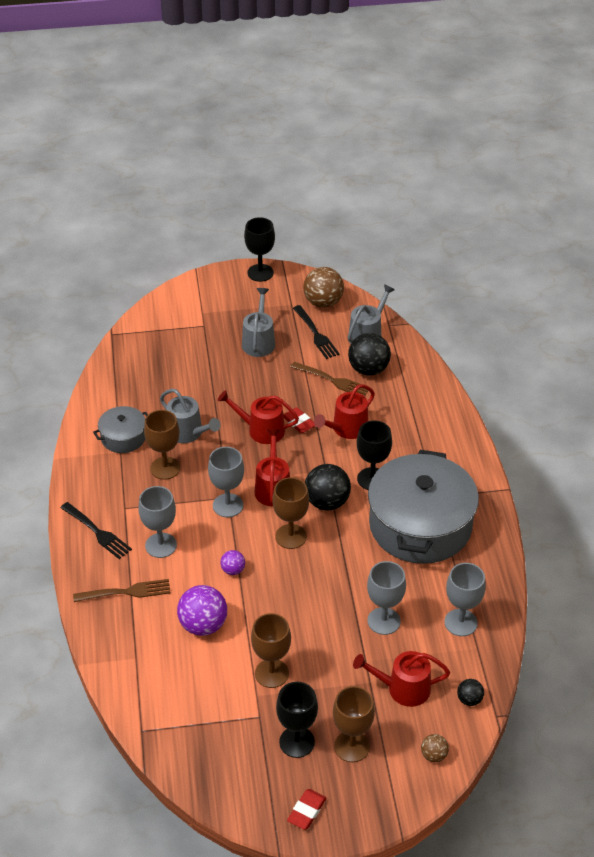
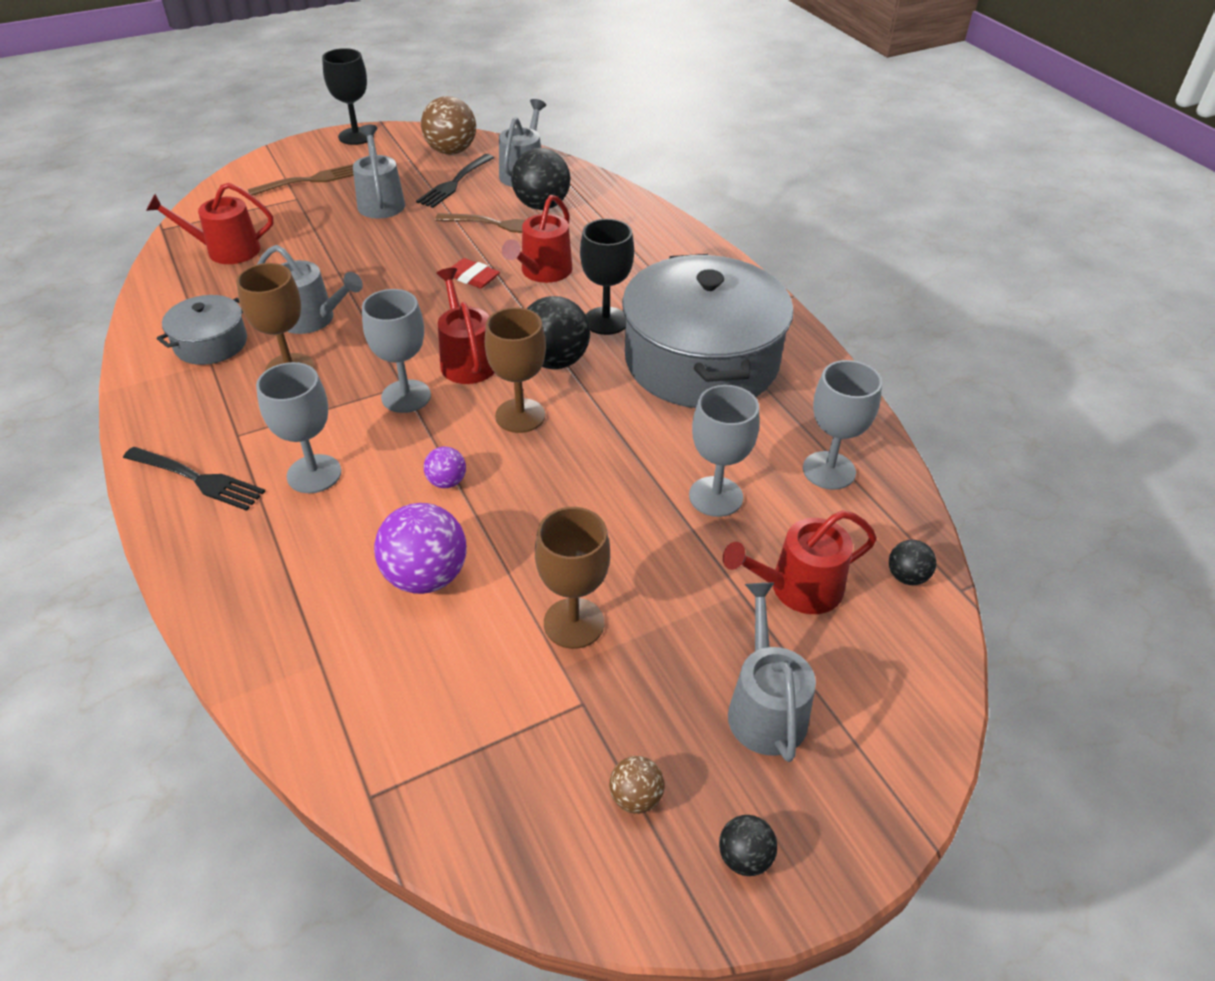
camera: 20 degrees left, 0 degrees up
brown fork [73,579,171,602] -> brown fork moved to [248,164,354,196]
red watering can [218,390,299,444] -> red watering can moved to [146,183,273,264]
black goblet [276,682,318,758] -> none
red eraser [287,789,326,830] -> black ball [719,815,777,876]
black fork [293,305,340,359] -> black fork turned 75 degrees clockwise [416,154,494,208]
brown goblet [333,686,375,762] -> grey watering can [728,583,816,762]
brown ball [421,734,449,762] -> brown ball moved to [609,756,664,814]

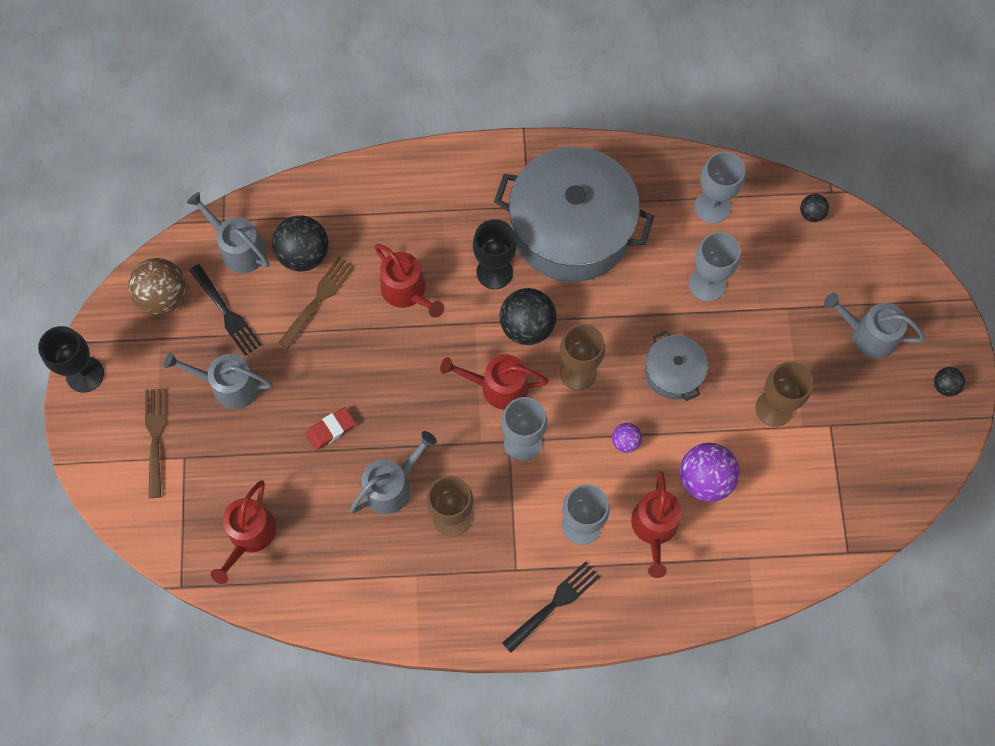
camera: 65 degrees left, 25 degrees up
grey pot [157,295,247,365] -> grey pot moved to [645,331,708,401]
red eraser [450,258,500,288] -> red eraser moved to [305,407,356,450]
brown ball [609,756,664,814] -> none
red watering can [723,510,877,614] -> red watering can moved to [631,471,682,578]

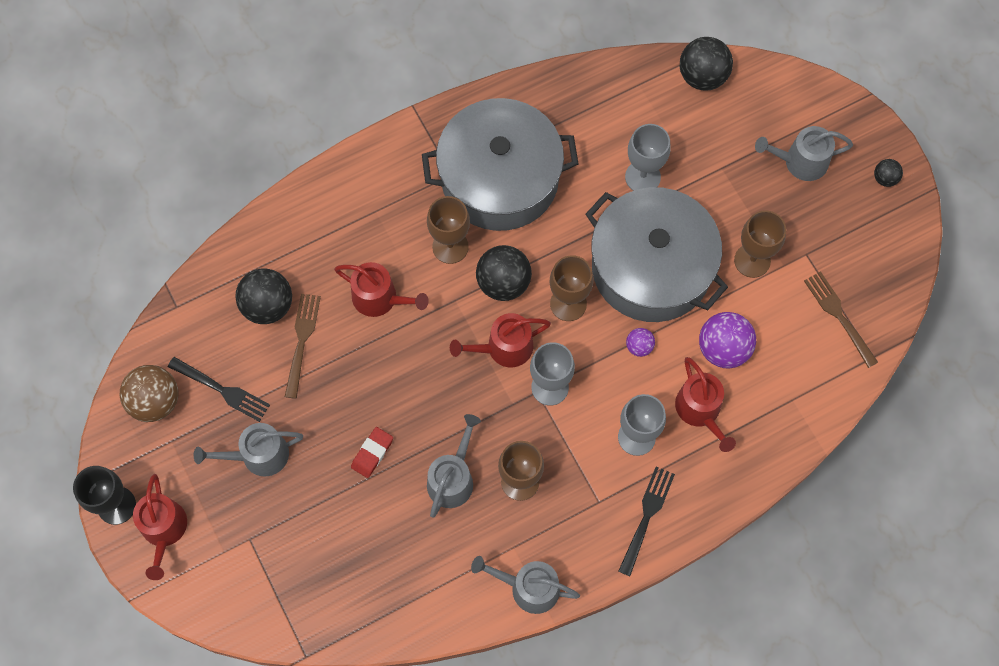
camera: 25 degrees left, 0 degrees up
brown fork [145,388,166,498] -> brown fork moved to [804,271,878,368]
grey watering can [187,192,269,273] -> grey watering can moved to [471,556,580,614]
red watering can [211,480,276,584] -> red watering can moved to [133,474,187,580]
black goblet [473,219,517,289] -> brown goblet [427,196,470,264]
grey pot [645,331,708,401] -> grey pot [585,187,728,322], size x2.15
grey goblet [694,152,745,224] -> none
black ball [800,194,829,222] -> black ball [680,37,733,91], size x1.94

